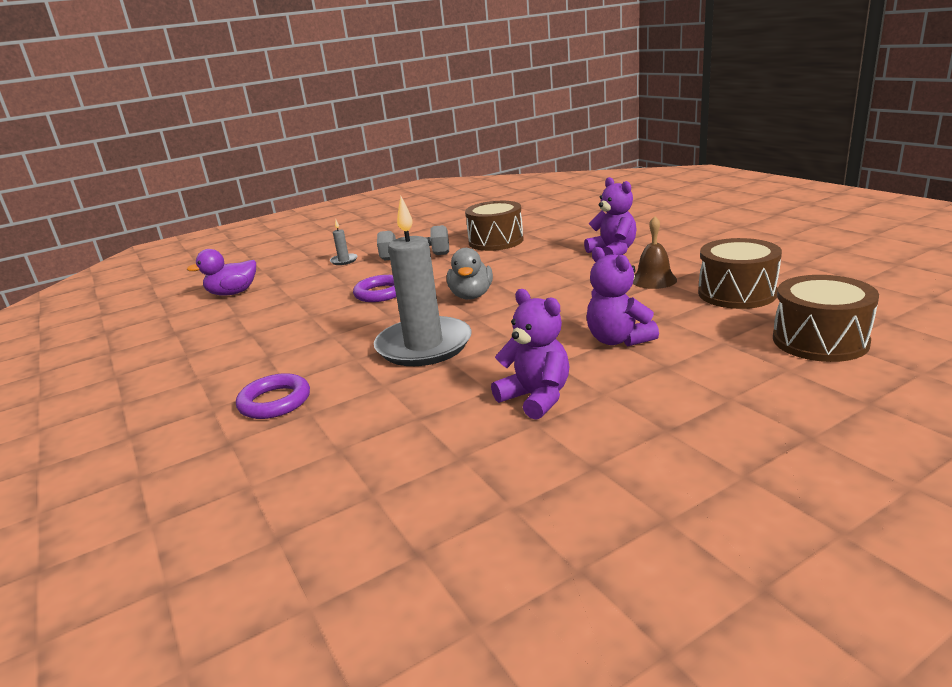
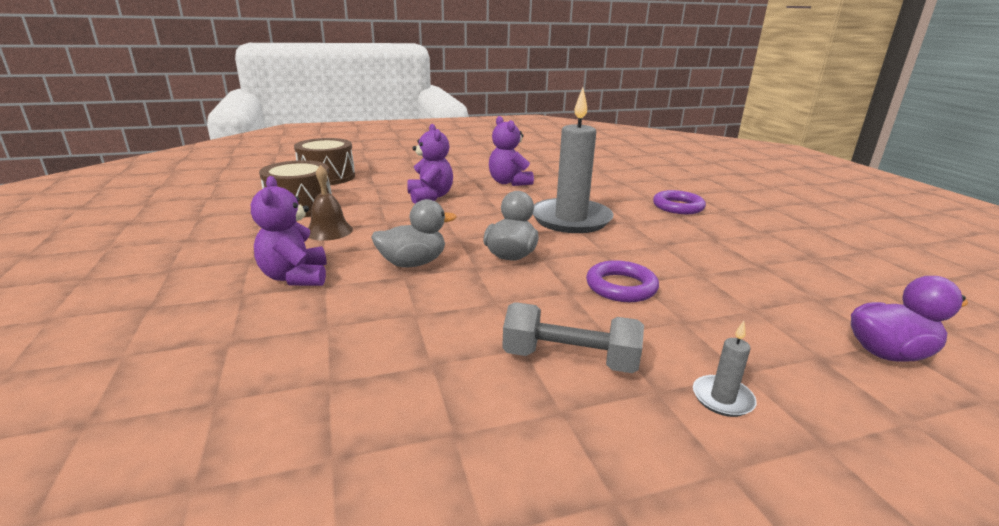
camera: 170 degrees left, 0 degrees up
brown drum [465,201,524,251] -> none
none -> grey duck [371,199,456,267]

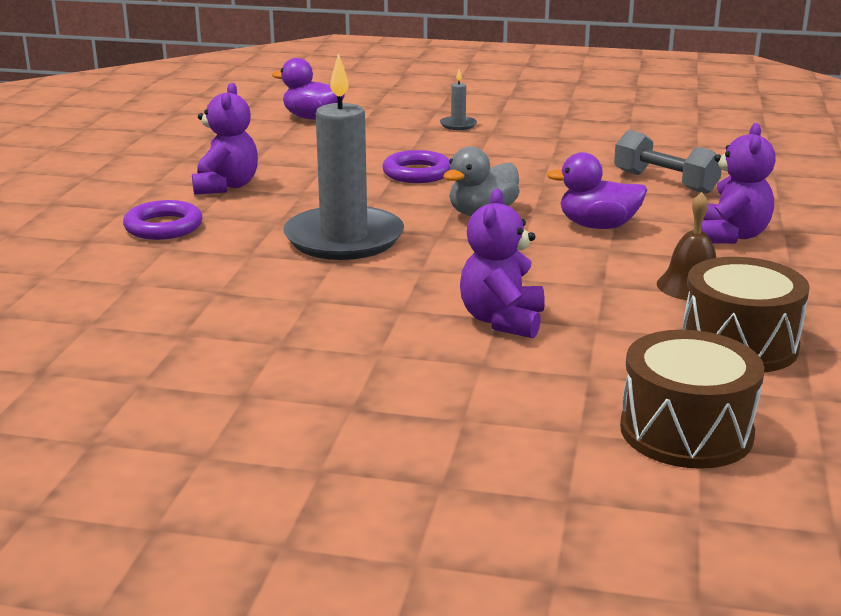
camera: 150 degrees left, 0 degrees up
grey duck [371,199,456,267] -> purple duck [546,152,647,229]
purple teddy bear [489,116,534,186] -> purple teddy bear moved to [192,83,258,195]
grey dumbbell [502,302,644,373] -> grey dumbbell moved to [614,130,722,194]

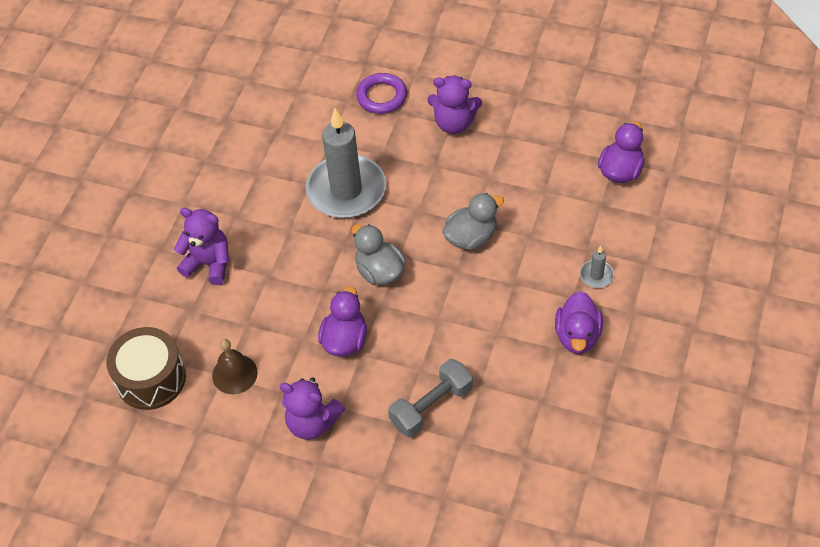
camera: 100 degrees right, 30 degrees up
purple ring [382,150,451,183] -> grey duck [442,193,504,250]
brown drum [620,330,765,469] -> none
none -> purple duck [555,291,603,354]

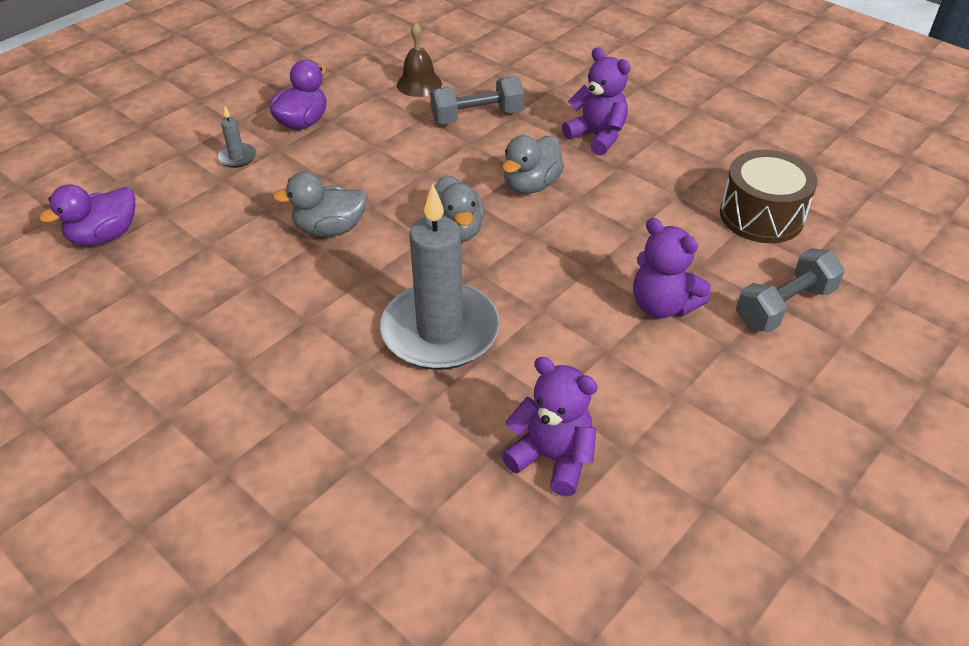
camera: 160 degrees left, 10 degrees down
brown bell [212,339,258,394] -> brown bell moved to [397,22,442,97]
purple duck [318,286,367,356] -> grey duck [502,135,564,194]
purple ring [356,73,407,114] -> none
purple teddy bear [427,75,482,134] -> purple teddy bear moved to [502,357,598,496]
none -> grey dumbbell [736,248,845,332]

